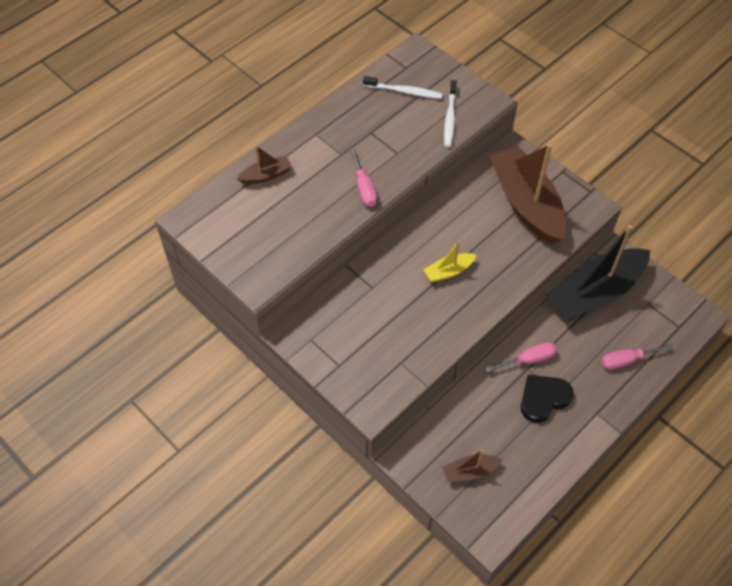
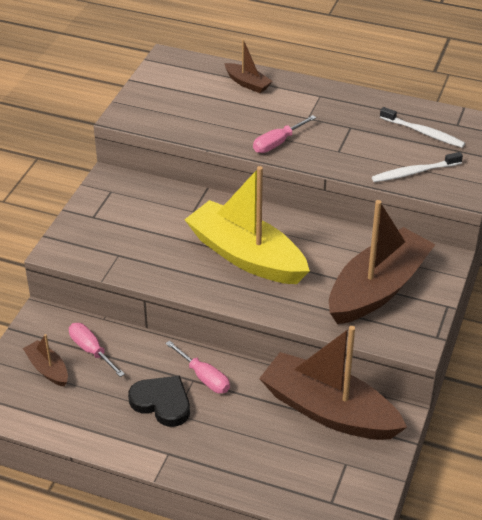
camera: 65 degrees right, 15 degrees down
white toothbrush [363,76,443,99] -> white toothbrush turned 45 degrees counterclockwise [380,107,465,148]
yellow boat [423,241,476,283] -> yellow boat [184,166,310,284], size x2.24
black boat [546,225,650,320] -> brown boat [259,326,407,440]
pink screwdriver [601,344,673,370] -> pink screwdriver moved to [69,323,125,377]

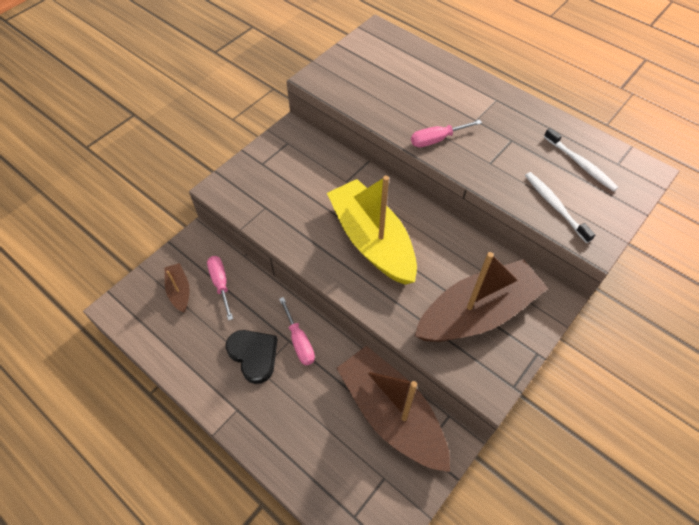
camera: 20 degrees right, 15 degrees up
brown boat [224,39,273,93] -> none
white toothbrush [372,152,463,182] -> white toothbrush turned 60 degrees clockwise [525,172,595,243]

